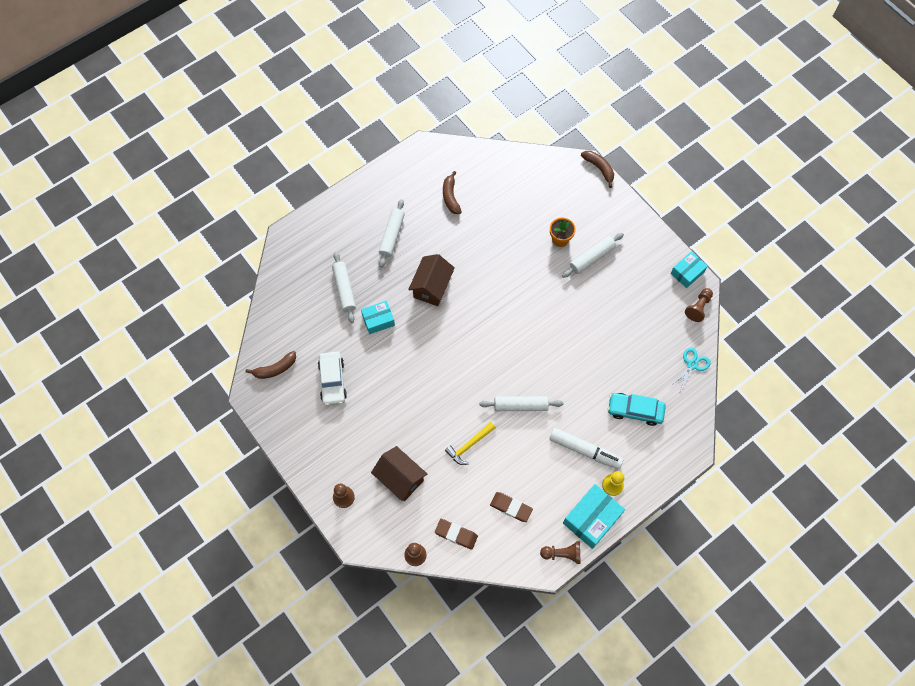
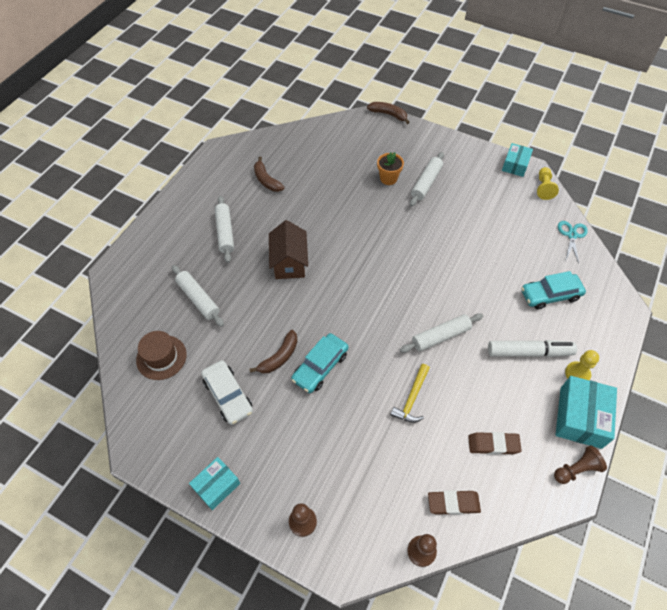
camera: 25 degrees left, 10 degrees down
brown banana [246,351,296,379] -> brown banana moved to [250,330,298,373]
turquoise box [361,301,395,334] -> turquoise box moved to [189,457,240,510]
brown house [371,446,427,501] -> none
brown pawn [685,288,713,322] -> yellow pawn [537,167,559,200]
none -> brown hat [136,331,187,380]
none -> turquoise car [291,333,349,393]

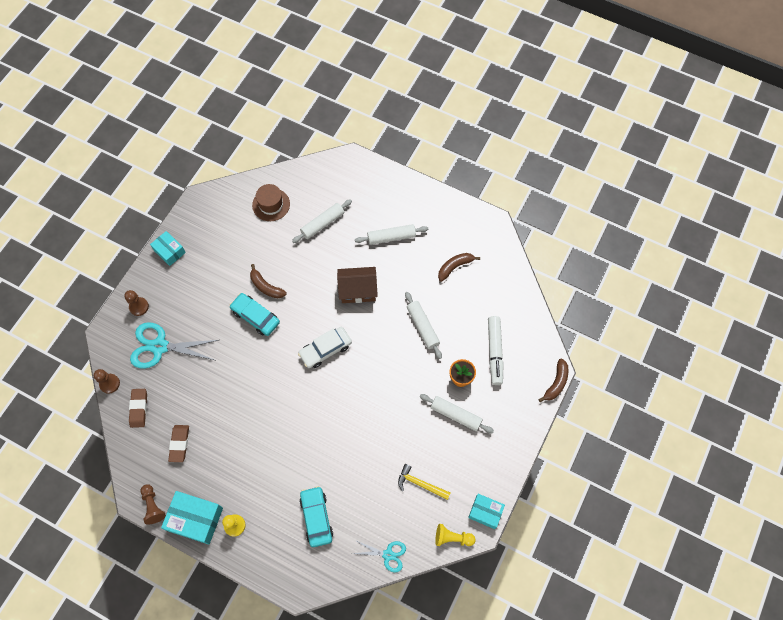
camera: 90 degrees right, 10 degrees up
white car [201,360,253,425] -> white car moved to [298,327,352,368]
yellow hammer [390,364,430,423] -> yellow hammer moved to [398,464,450,500]
white rolling pin [400,313,483,353] -> white rolling pin moved to [405,292,442,359]
white marker [488,340,577,357] -> white marker moved to [488,316,504,385]
none -> turquoise scissors [130,322,218,369]

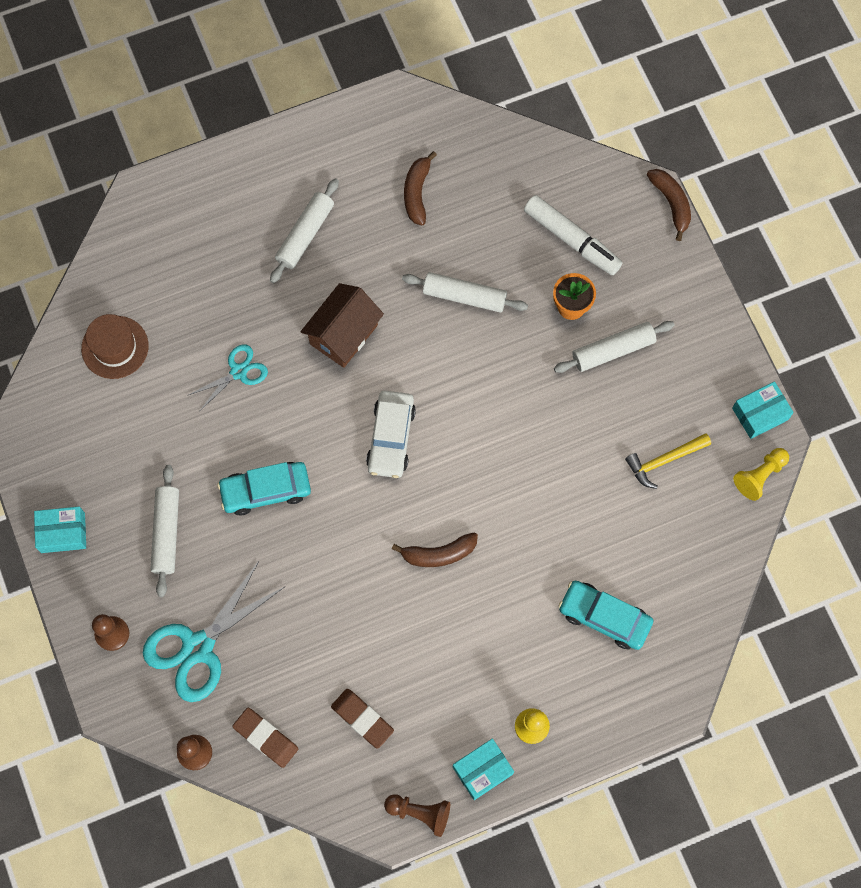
camera: 50 degrees left, 5 degrees up
turquoise box [161,491,223,545] -> turquoise box [453,738,514,800], size x0.63
brown banana [250,264,287,298] -> brown banana moved to [392,532,478,567]
white rolling pin [292,199,352,243] -> white rolling pin moved to [151,465,179,597]
turquoise scissors [352,540,406,573] -> turquoise scissors moved to [187,345,268,411]

